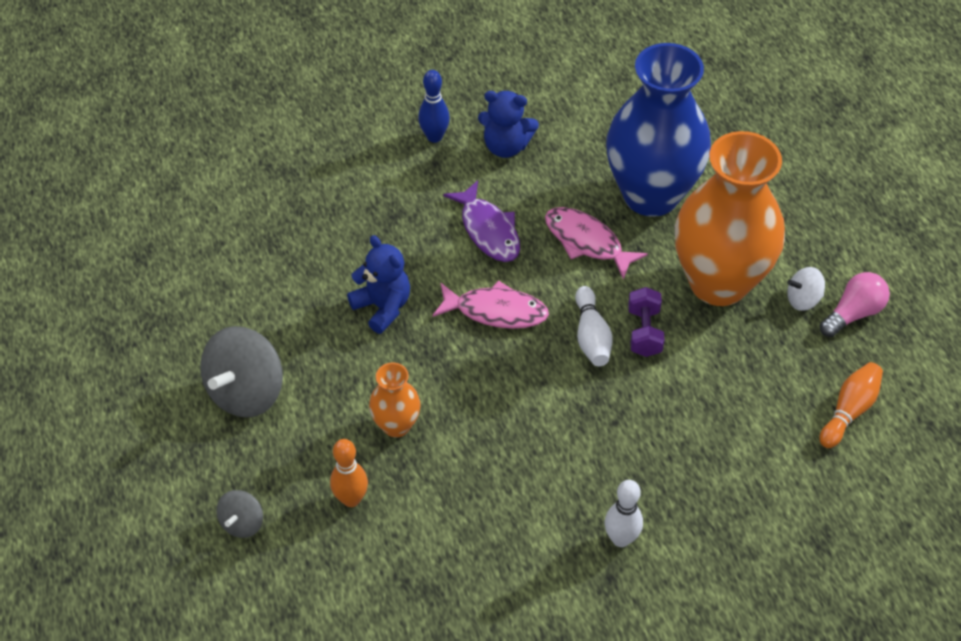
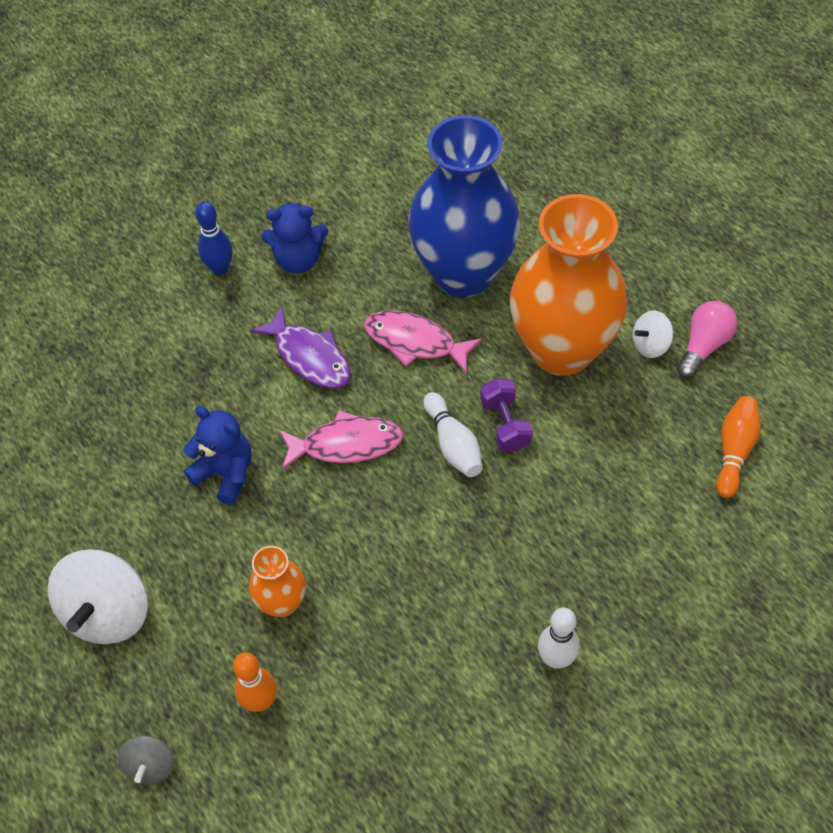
camera: 15 degrees left, 5 degrees up
grey spinning top [200,326,283,418] -> white spinning top [48,549,148,644]

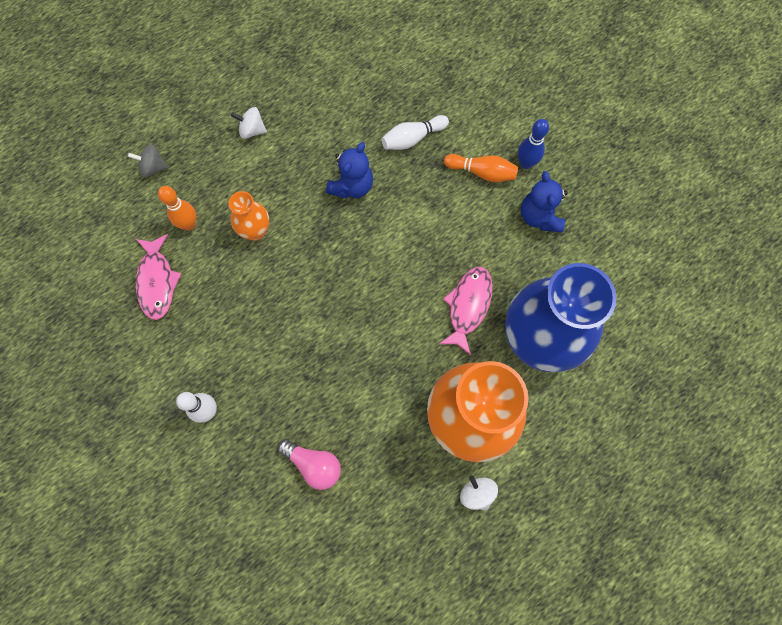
camera: 85 degrees right, 15 degrees up
white spinning top [48,549,148,644] -> white spinning top [231,107,267,139], size x0.51
purple fish [250,306,351,388] -> none
pink fish [279,410,403,470] -> pink fish moved to [136,234,181,320]
white bowling pin [423,392,483,477] -> white bowling pin moved to [382,115,449,150]
purple dumbbell [480,378,533,451] -> none
pink light bulb [677,301,737,378] -> pink light bulb moved to [278,439,341,490]
orange bowling pin [716,396,761,498] -> orange bowling pin moved to [444,154,518,182]

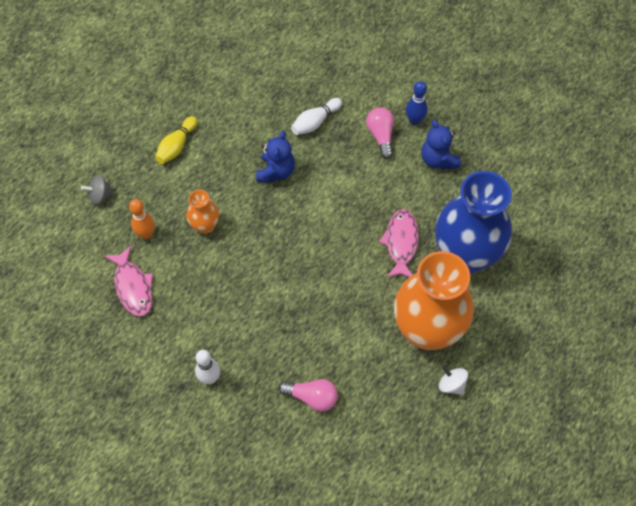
camera: 15 degrees left, 10 degrees down
white spinning top [231,107,267,139] -> yellow bowling pin [155,116,197,164]
orange bowling pin [444,154,518,182] -> pink light bulb [366,107,394,159]

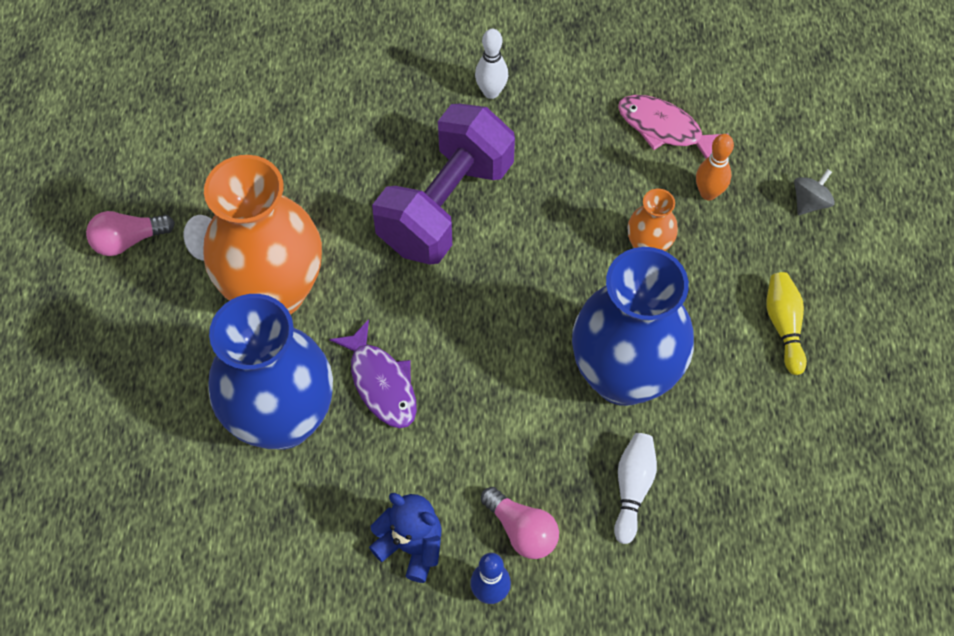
camera: 145 degrees right, 0 degrees up
blue teddy bear [256,131,295,182] -> blue vase [572,247,694,406]
pink light bulb [279,379,338,412] -> pink light bulb moved to [86,211,175,256]
pink fish [379,209,419,278] -> purple fish [329,319,417,428]
none -> purple dumbbell [372,104,515,265]

